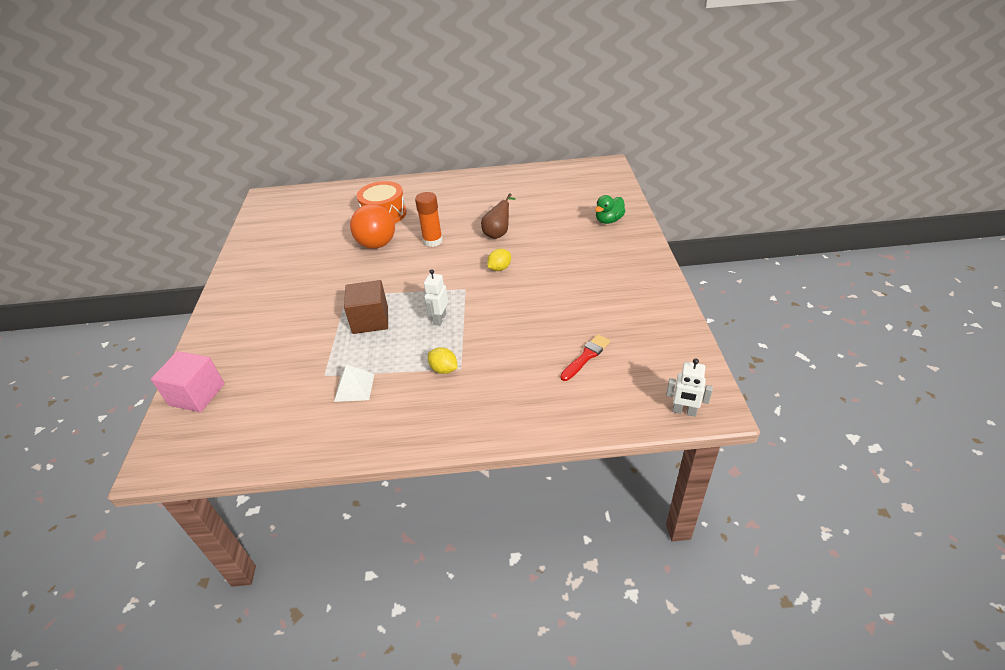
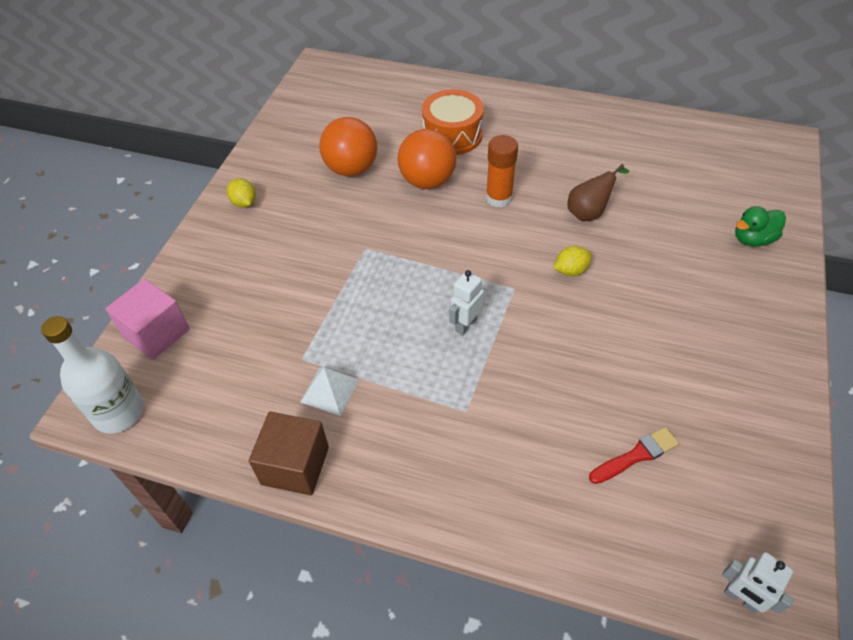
camera: 20 degrees right, 10 degrees up
brown cube [344,280,388,334] -> brown cube moved to [249,411,329,496]
yellow lemon [428,347,458,374] -> yellow lemon moved to [227,178,256,208]
none -> white bottle [41,316,144,433]
none -> orange ball [319,117,377,176]

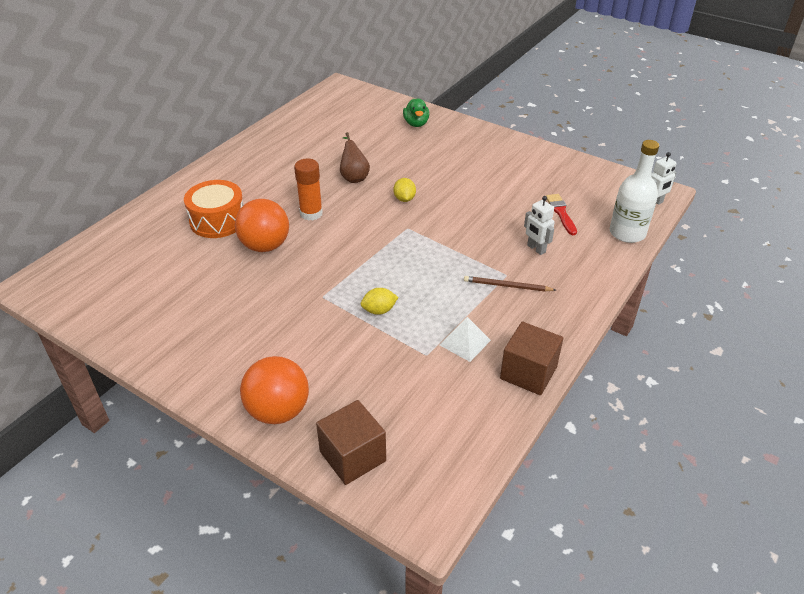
camera: 75 degrees left, 10 degrees down
white bottle [41,316,144,433] -> white bottle moved to [610,140,659,243]
pink cube [106,279,190,360] -> brown cube [316,400,386,485]
yellow lemon [227,178,256,208] -> yellow lemon moved to [361,288,398,315]
orange ball [319,117,377,176] -> orange ball moved to [240,356,309,424]
white robot [449,270,484,335] -> white robot moved to [524,196,555,255]
none -> brown pencil [464,276,556,292]

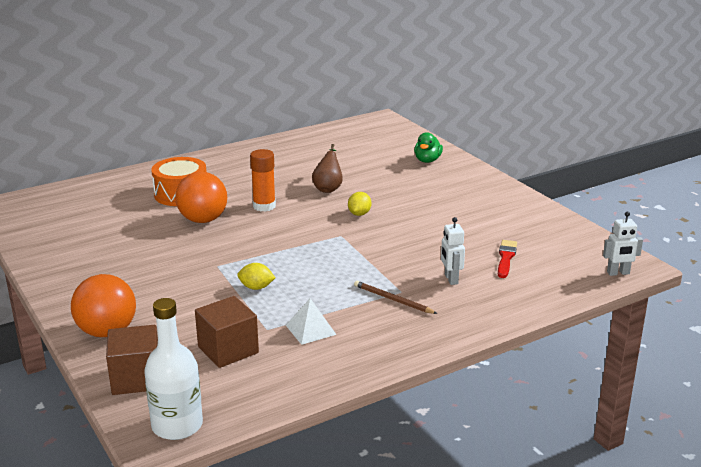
camera: 25 degrees right, 15 degrees down
brown cube [500,322,563,395] -> brown cube moved to [195,296,259,368]
white bottle [610,140,659,243] -> white bottle moved to [144,298,203,440]

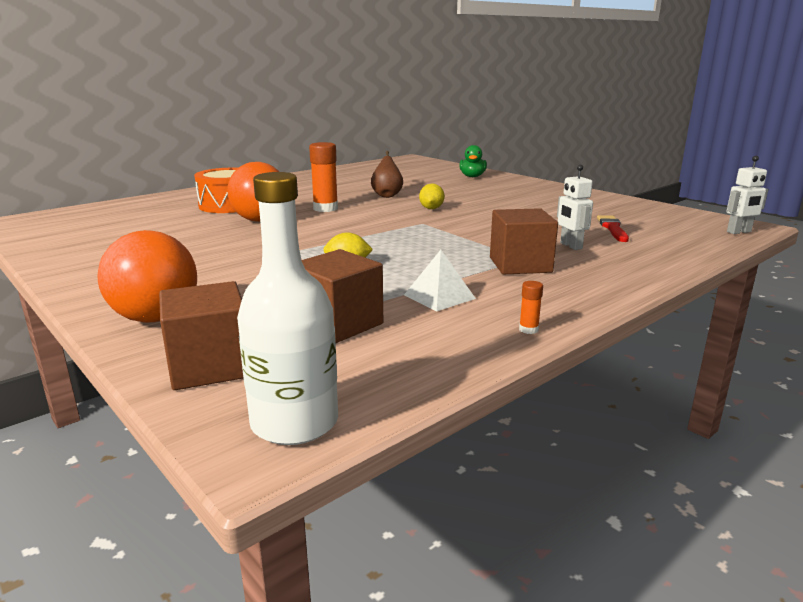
camera: 10 degrees left, 5 degrees down
brown pencil [354,281,438,314] -> brown cube [490,208,558,274]
none -> orange glue stick [519,281,543,334]

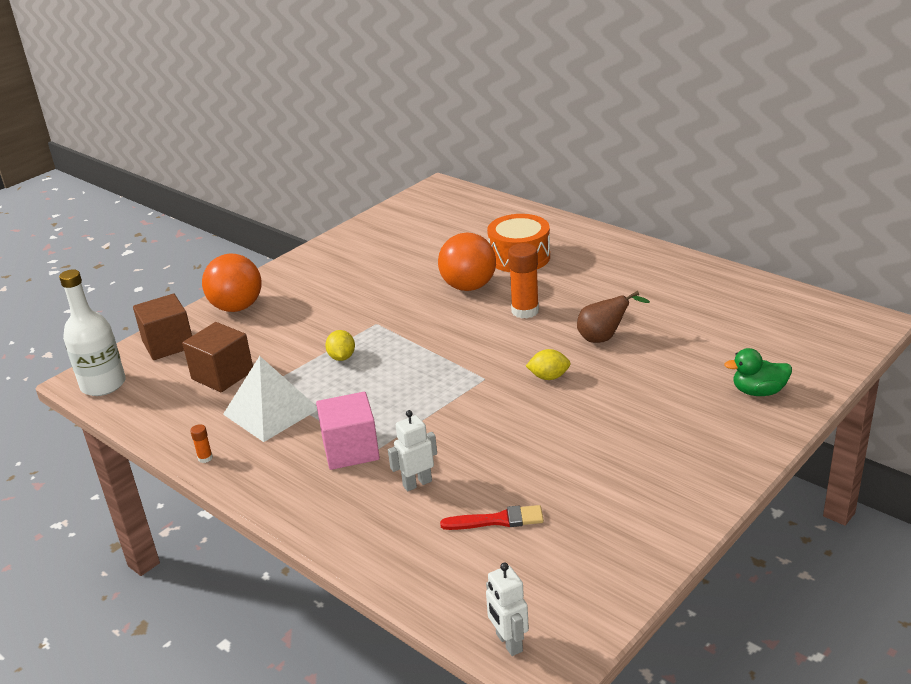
camera: 85 degrees right, 10 degrees up
white pyramid [404,250,476,311] -> white pyramid [223,356,317,442], size x1.66
brown cube [490,208,558,274] -> pink cube [316,392,380,470]

